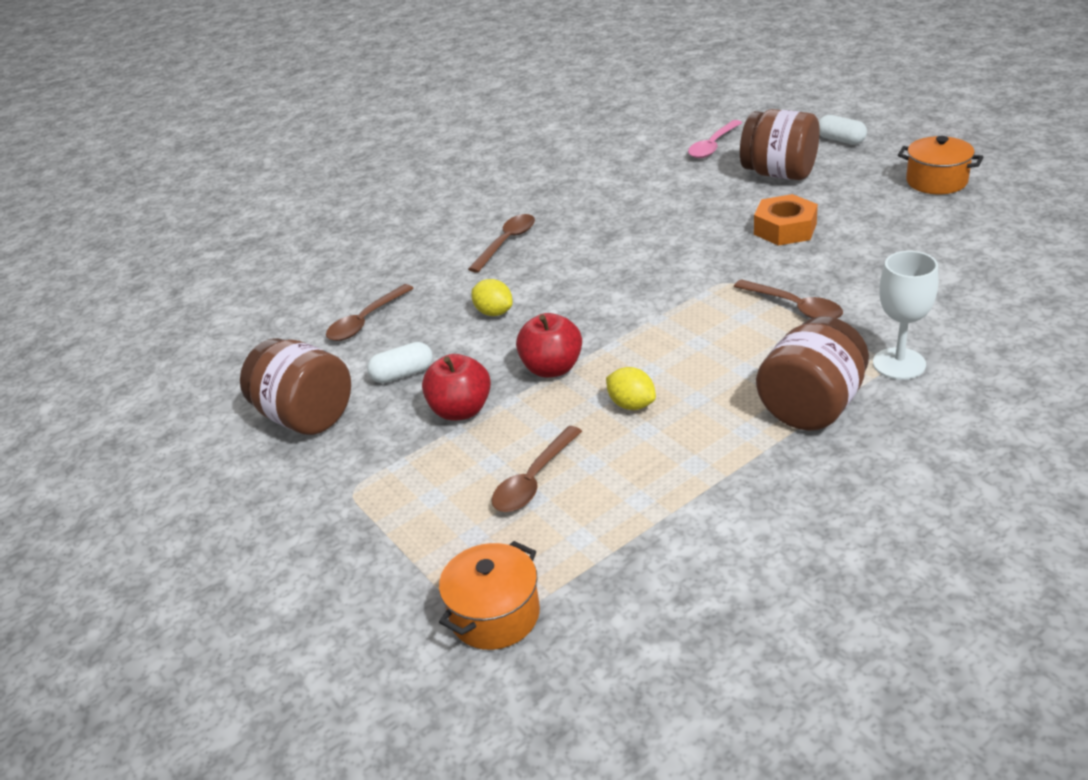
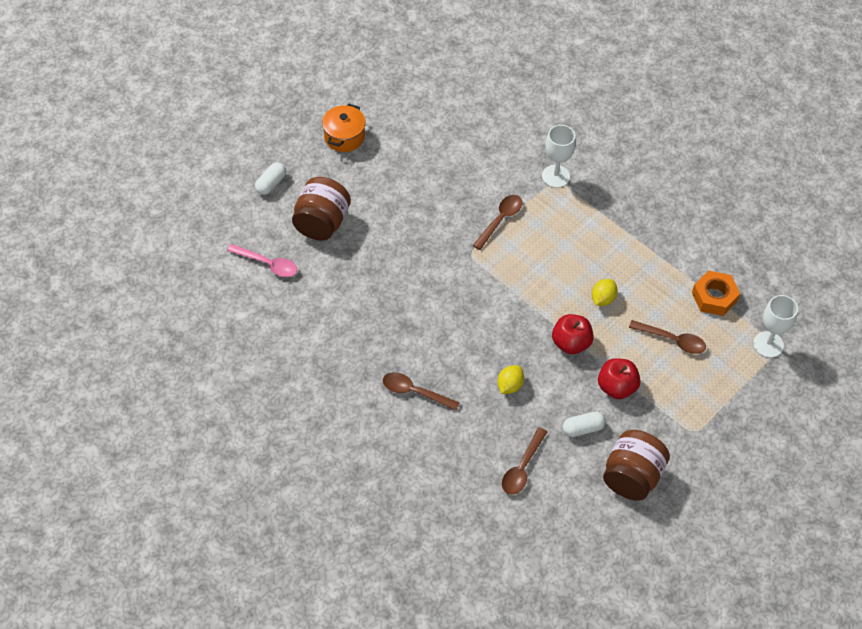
camera: 105 degrees left, 20 degrees up
brown spoon [326,284,414,341] -> brown spoon turned 90 degrees clockwise [502,428,547,495]
white capsule [367,342,433,383] -> white capsule turned 75 degrees counterclockwise [563,411,606,437]
orange pot [439,541,540,650] -> white goblet [753,295,798,358]
orange nut [754,194,818,246] -> orange nut moved to [692,270,740,316]
brown jar [756,316,869,431] -> none

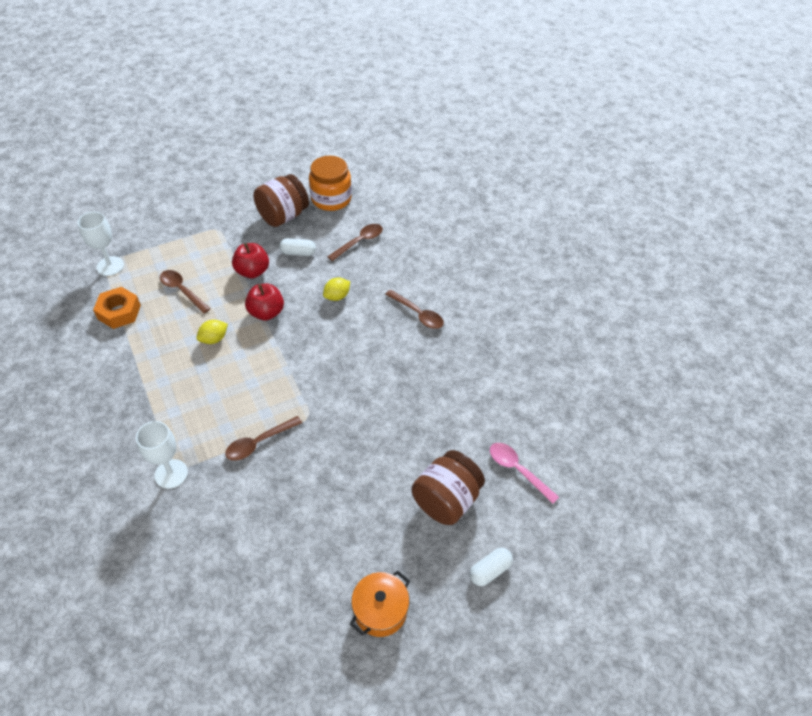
camera: 160 degrees left, 5 degrees down
none -> orange jar [309,156,352,211]

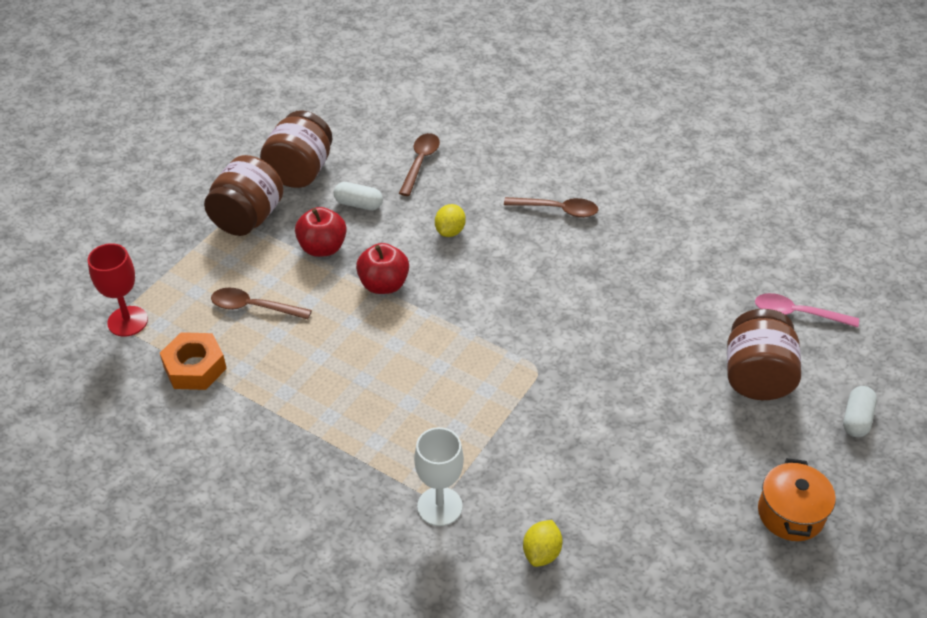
camera: 30 degrees left, 5 degrees down
white goblet [77,212,124,276] -> red goblet [88,243,148,337]
yellow lemon [196,320,228,344] -> yellow lemon moved to [523,520,562,567]
brown spoon [225,416,302,461] -> none
white capsule [279,238,316,256] -> white capsule turned 45 degrees clockwise [334,182,383,210]
orange jar [309,156,352,211] -> none
none -> brown jar [204,155,284,236]

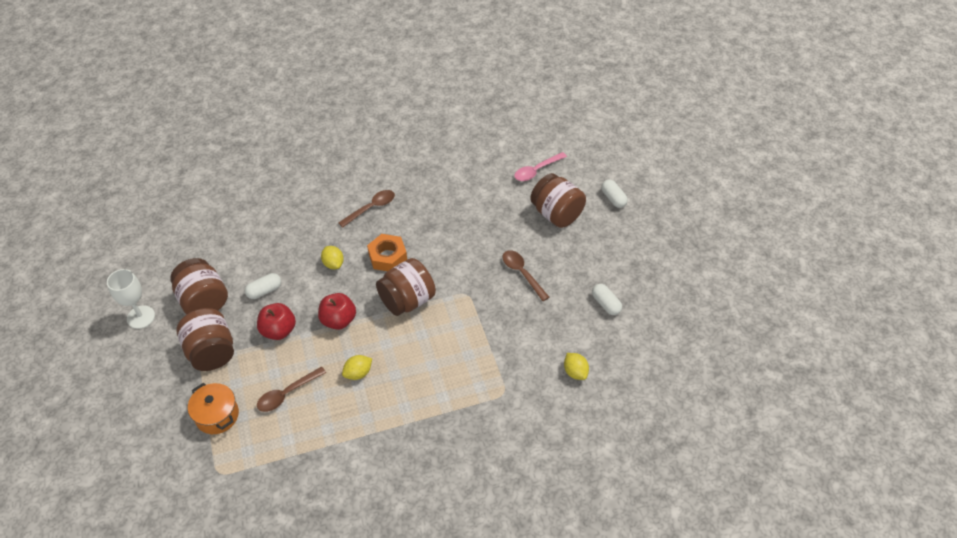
camera: 50 degrees left, 5 degrees up
red goblet [88,243,148,337] -> none
orange nut [160,332,227,390] -> orange nut moved to [367,234,407,271]
brown spoon [399,133,440,196] -> brown spoon moved to [503,250,549,301]
white goblet [414,427,464,526] -> white goblet moved to [107,269,155,329]
orange pot [758,458,836,541] -> orange pot moved to [188,383,239,434]
none -> yellow lemon [342,355,372,380]
none -> brown jar [376,258,436,316]
none -> white capsule [592,284,622,315]

